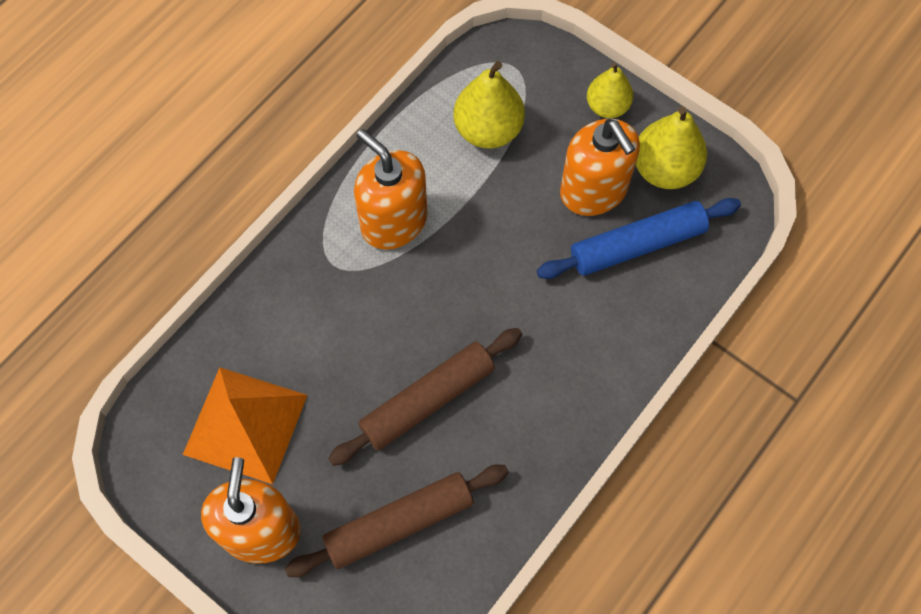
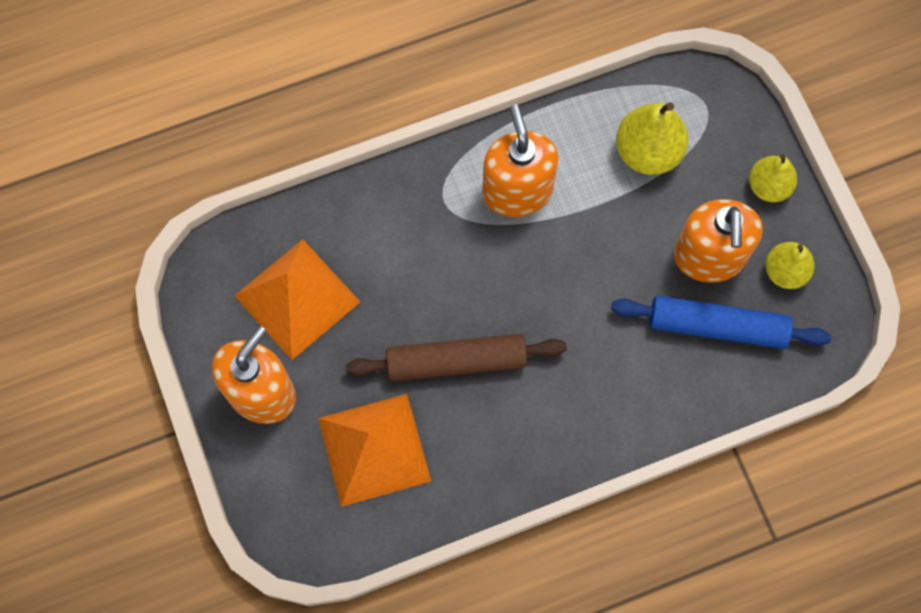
camera: 30 degrees right, 5 degrees up
brown rolling pin [285,465,509,577] -> orange pyramid [318,394,431,507]
yellow pear [636,106,707,189] -> yellow pear [765,242,815,289], size x0.66

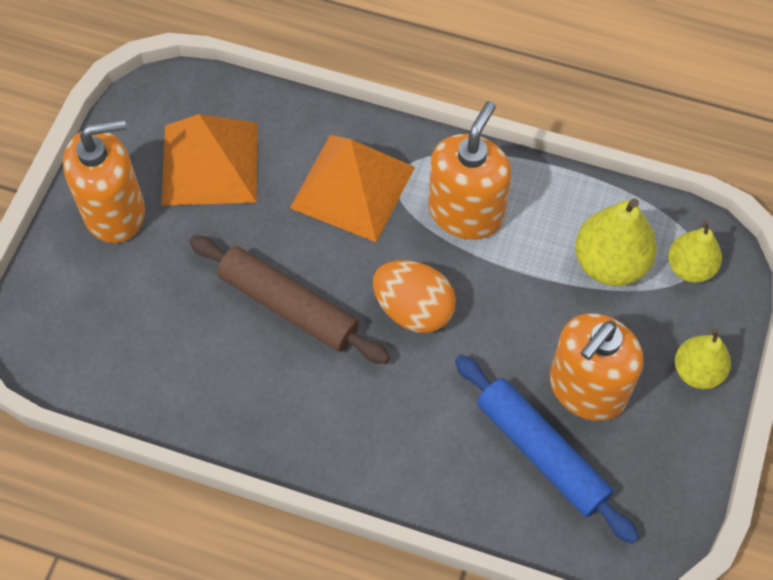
camera: 40 degrees right, 10 degrees down
orange pyramid [318,394,431,507] -> orange pyramid moved to [290,135,415,242]
yellow pear [765,242,815,289] -> yellow pear moved to [668,221,722,283]
none -> orange egg [373,260,456,333]

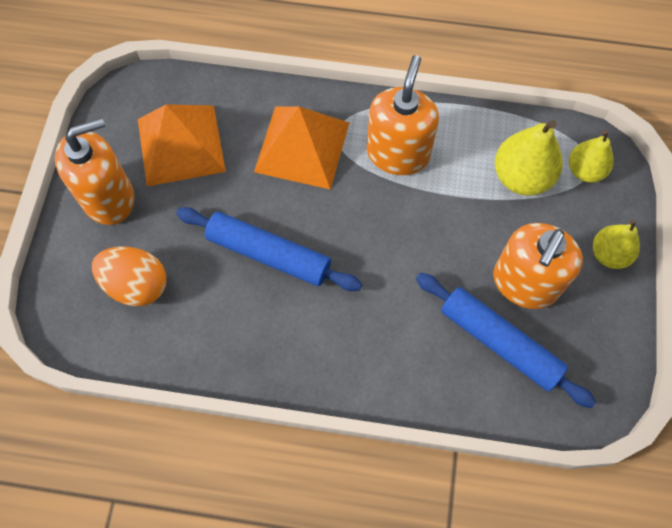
camera: 10 degrees left, 5 degrees up
brown rolling pin [189,235,390,364] -> blue rolling pin [176,207,362,291]
orange egg [373,260,456,333] -> orange egg moved to [92,246,166,306]

